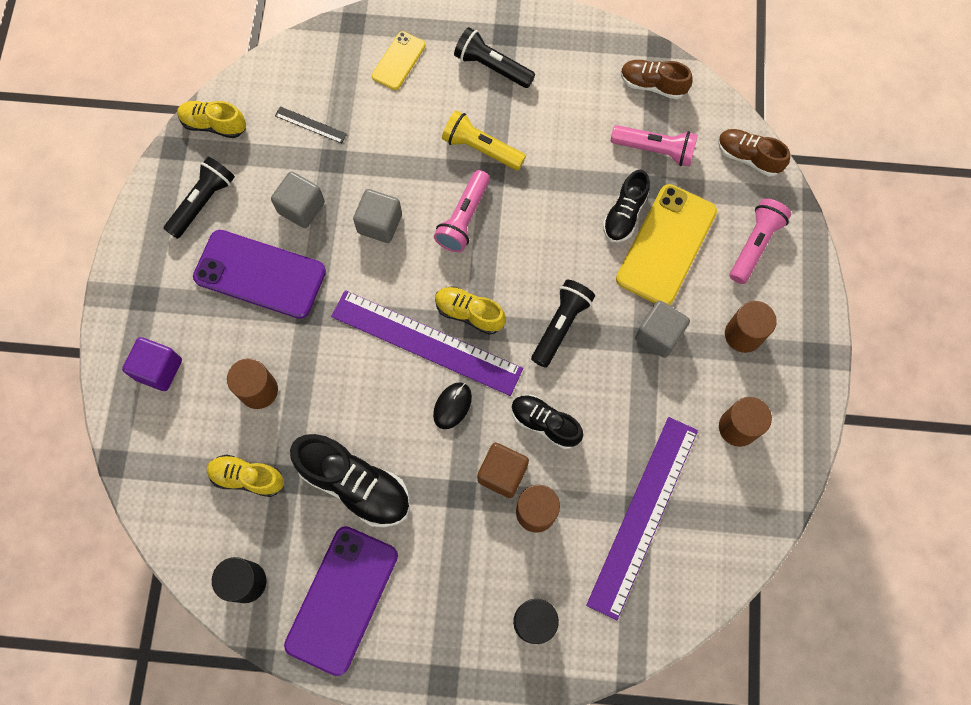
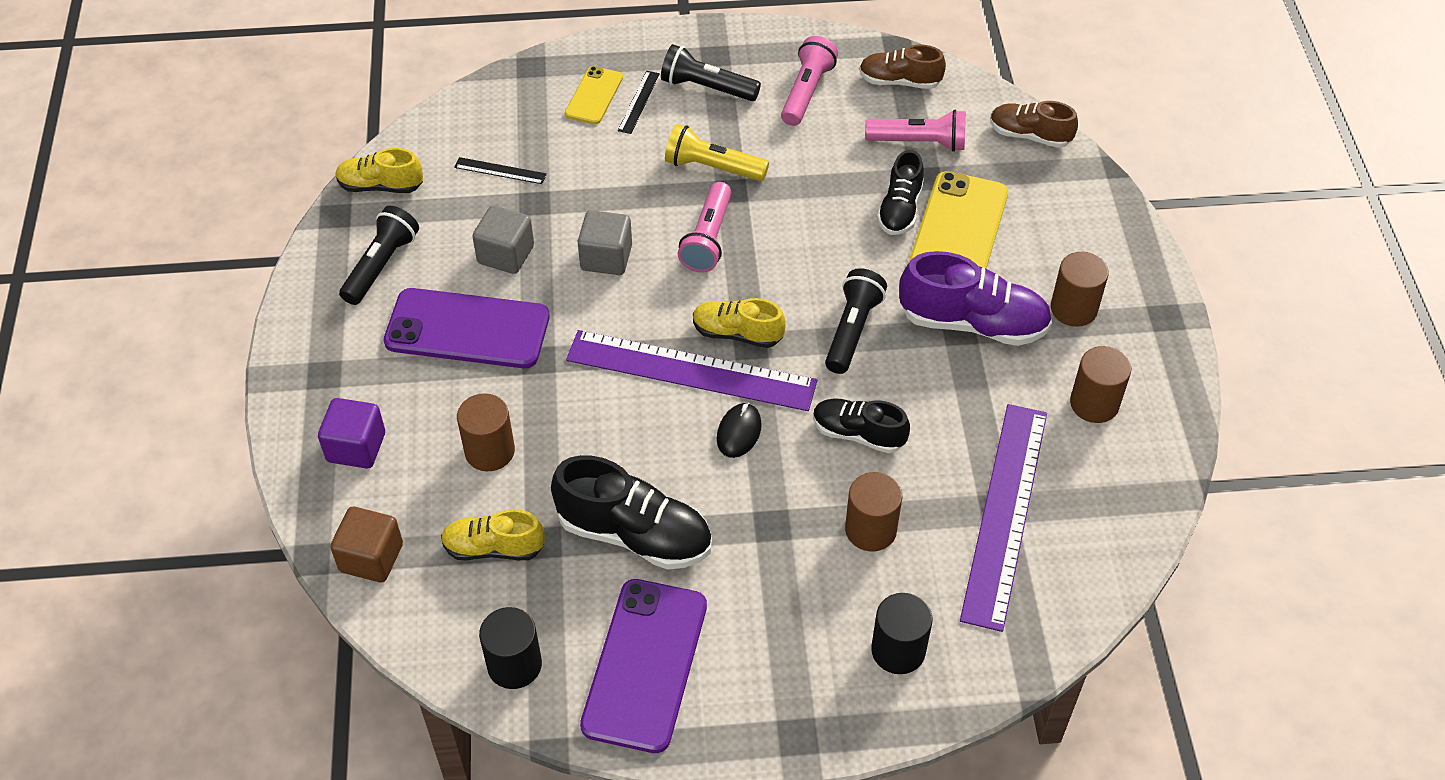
camera: 10 degrees left, 20 degrees down
brown cube [477,443,529,498] -> brown cube moved to [330,507,403,582]
grey cube [635,301,690,358] -> purple shoe [899,251,1052,346]
pink flashlight [730,199,791,284] -> pink flashlight moved to [781,36,838,126]
none -> black ruler [618,71,660,134]

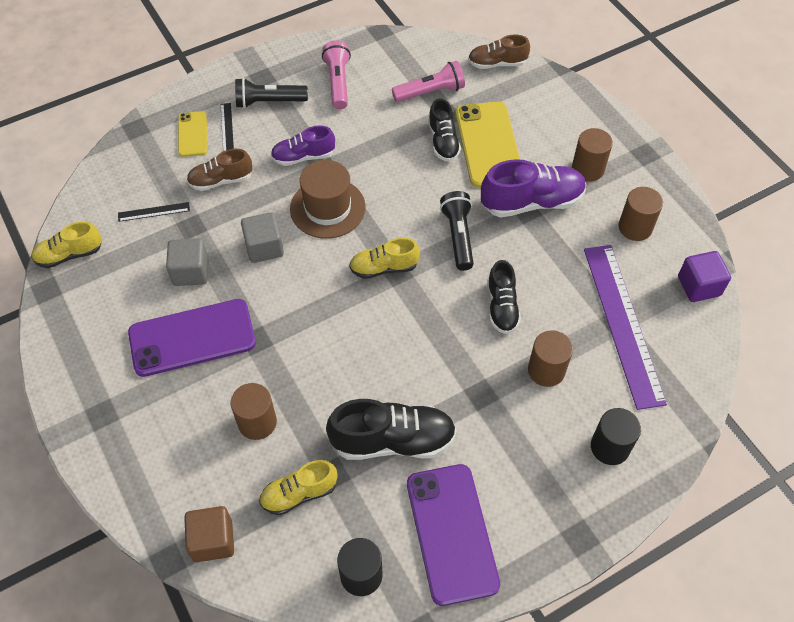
camera: 25 degrees left, 5 degrees up
purple cube [318,398,385,469] -> purple cube moved to [678,251,731,302]
black flashlight [339,206,419,305] -> none
purple ruler [566,330,817,411] -> none
yellow flashlight [665,124,769,181] -> purple shoe [271,125,335,166]
pink flashlight [678,182,732,273] -> brown hat [290,160,366,239]
black mouse [717,403,762,458] -> none
black shoe [813,398,910,453] -> black shoe turned 90 degrees counterclockwise [487,260,521,334]
brown shoe [859,45,946,89] -> brown shoe moved to [187,149,252,191]

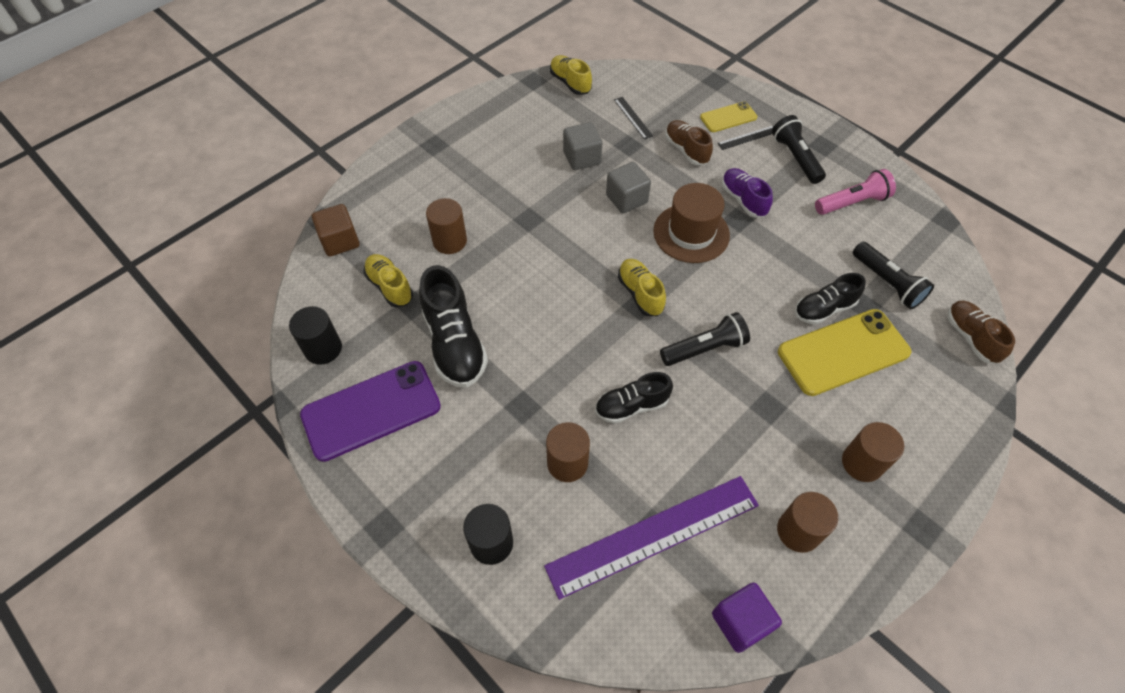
camera: 75 degrees right, 0 degrees up
purple phone [128,299,256,377] -> none
pink flashlight [392,61,465,102] -> black flashlight [853,242,934,309]
purple shoe [481,159,586,217] -> none

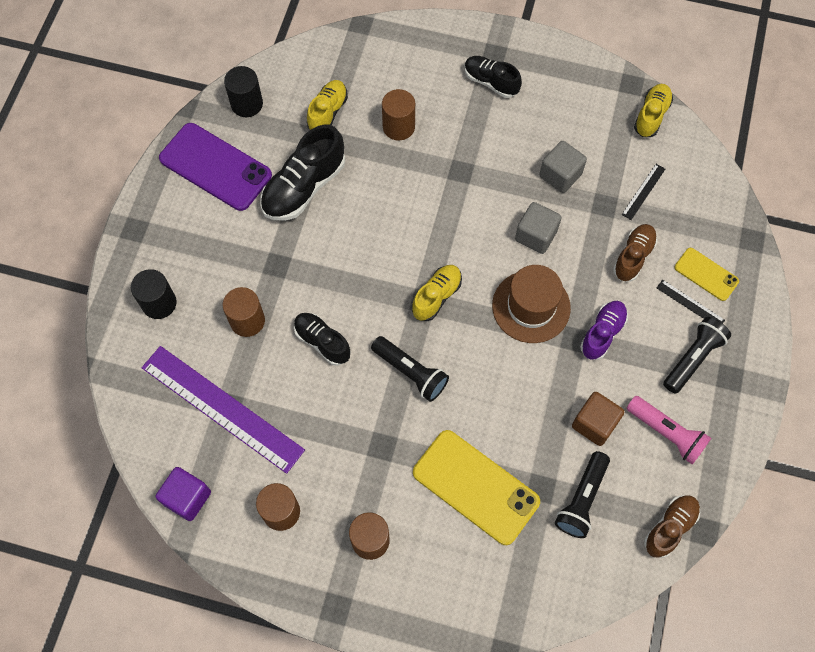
camera: 60 degrees right, 10 degrees up
brown cube [312,204,360,256] -> brown cube moved to [572,392,624,446]
black shoe [795,273,866,325] -> black shoe moved to [464,56,522,98]
brown shoe [947,301,1015,364] -> brown shoe moved to [644,495,700,558]

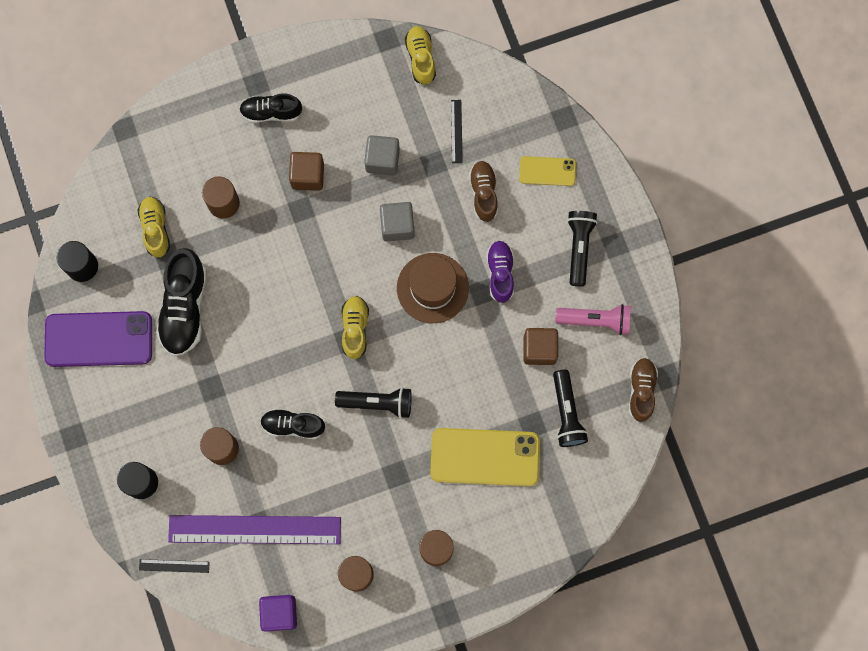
camera: 35 degrees left, 10 degrees up
black ruler [657,280,725,323] -> black ruler moved to [139,559,210,573]
none -> brown cube [289,152,324,191]

